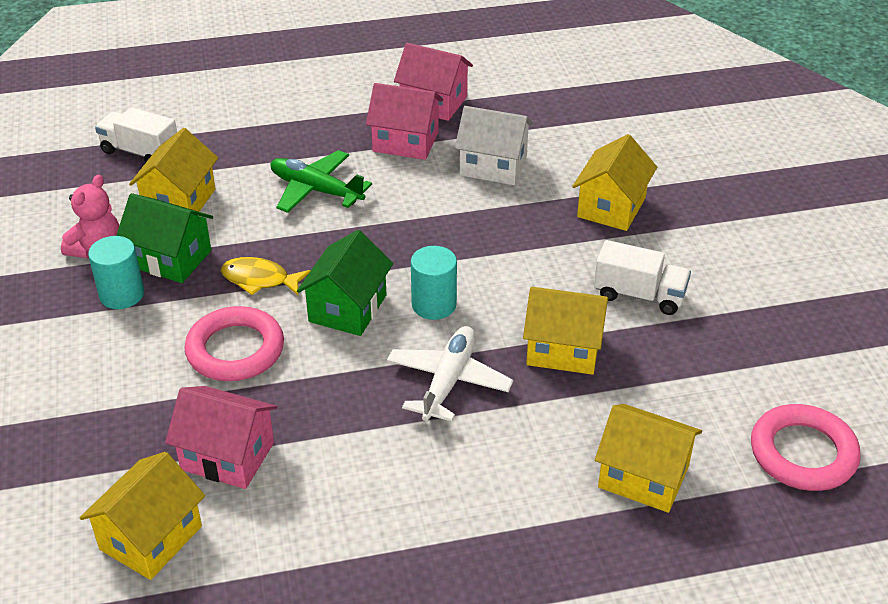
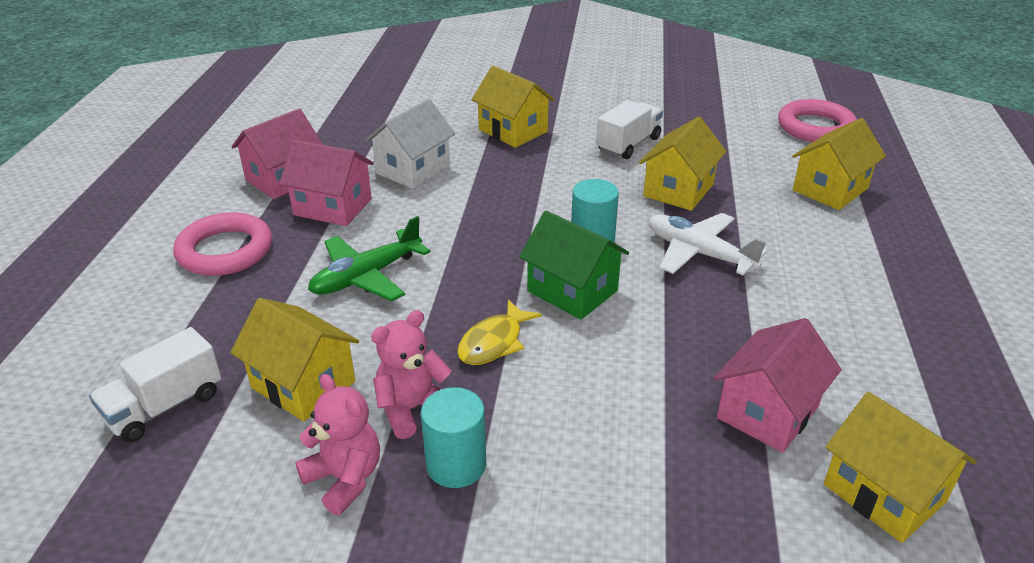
camera: 70 degrees left, 5 degrees down
green house [116,193,213,283] -> pink teddy bear [371,310,452,439]
pink ring [184,306,284,381] -> pink ring moved to [173,212,272,276]
pink house [366,83,443,160] -> pink house turned 75 degrees clockwise [280,140,374,226]

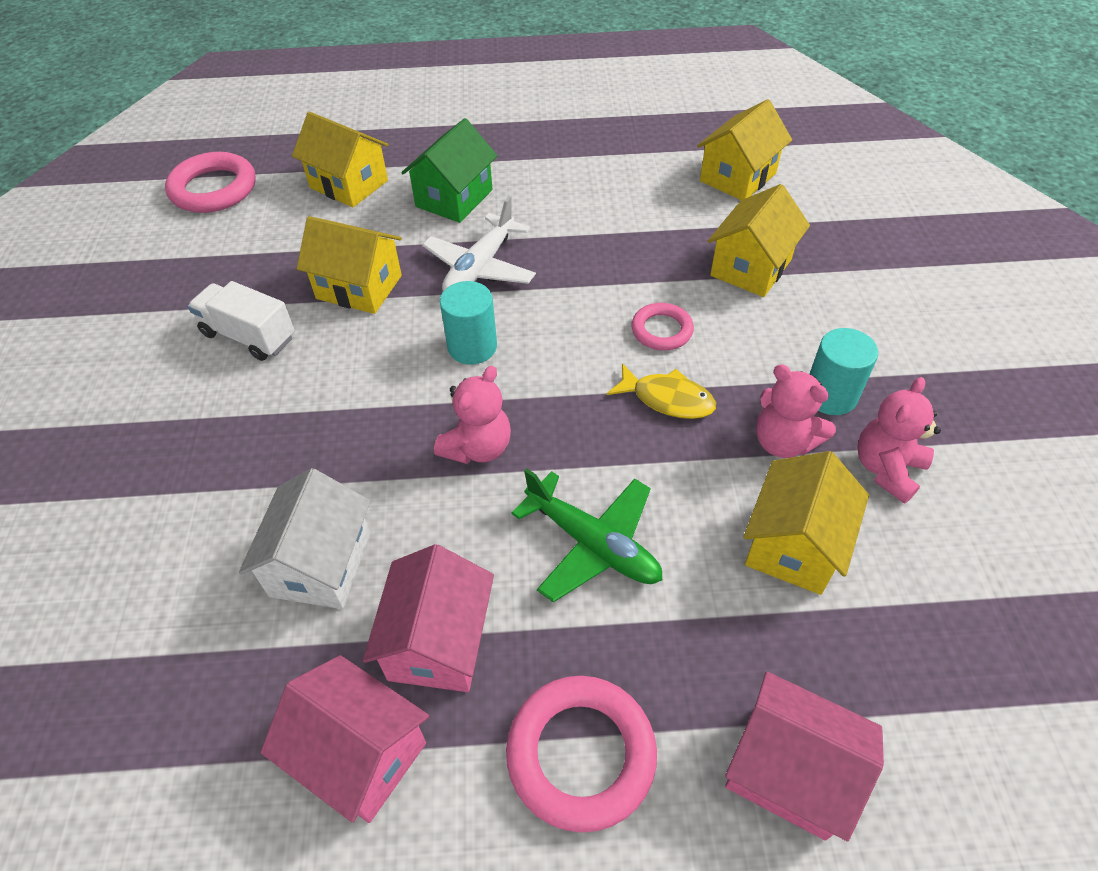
camera: 100 degrees left, 15 degrees up
white truck [89,327,222,443] -> none
white house [365,99,455,189] -> white house turned 75 degrees clockwise [239,468,371,609]
yellow house [471,66,555,148] -> yellow house moved to [708,184,810,297]
green house [519,211,629,320] -> green house moved to [401,118,497,223]
pink house [714,318,842,453] -> pink house moved to [725,672,884,842]
none -> pink teddy bear [434,366,511,464]
none -> pink ring [631,303,694,351]

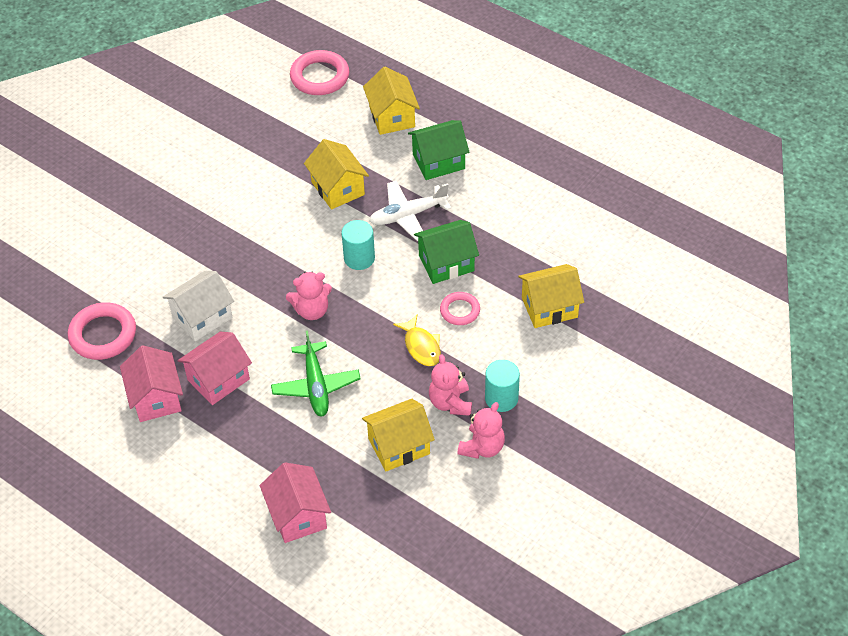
camera: 40 degrees right, 0 degrees up
white truck [188,281,295,361] -> none
pink ring [506,676,657,833] -> pink ring moved to [68,302,136,360]
yellow house [697,99,792,200] -> none
pink teddy bear [857,377,941,504] -> pink teddy bear turned 135 degrees clockwise [457,402,505,459]
none -> green house [414,220,479,284]

